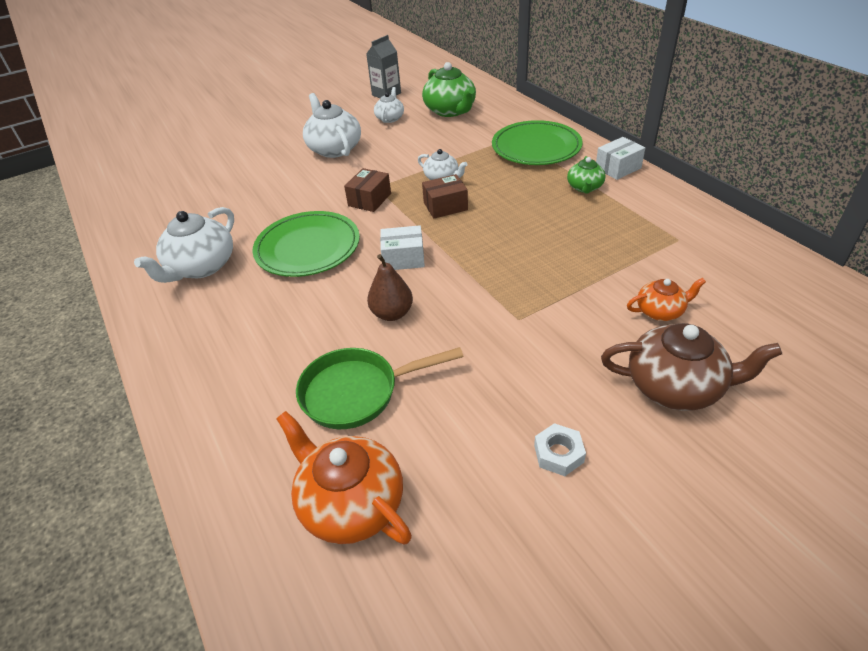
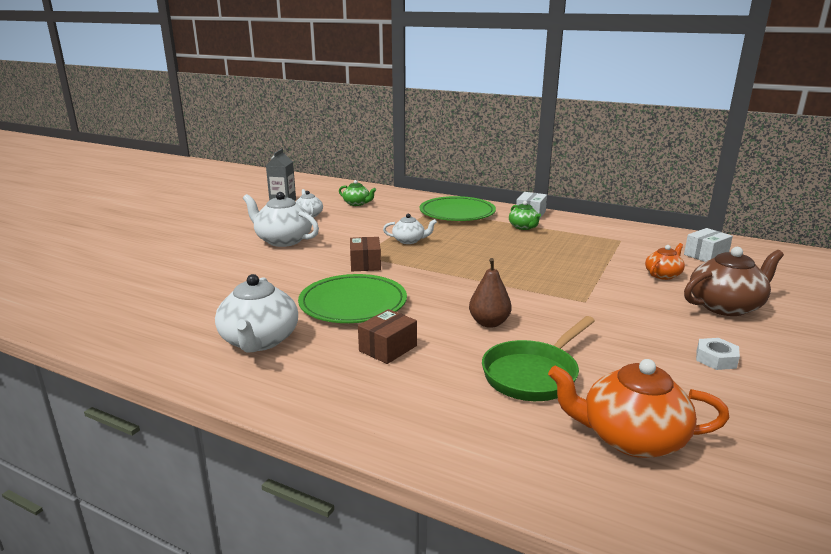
camera: 35 degrees left, 20 degrees down
white box [380,225,425,270] -> white box moved to [684,228,733,262]
green teapot [422,62,476,117] -> green teapot [339,180,376,206], size x0.57
brown box [422,174,468,218] -> brown box moved to [358,309,417,364]

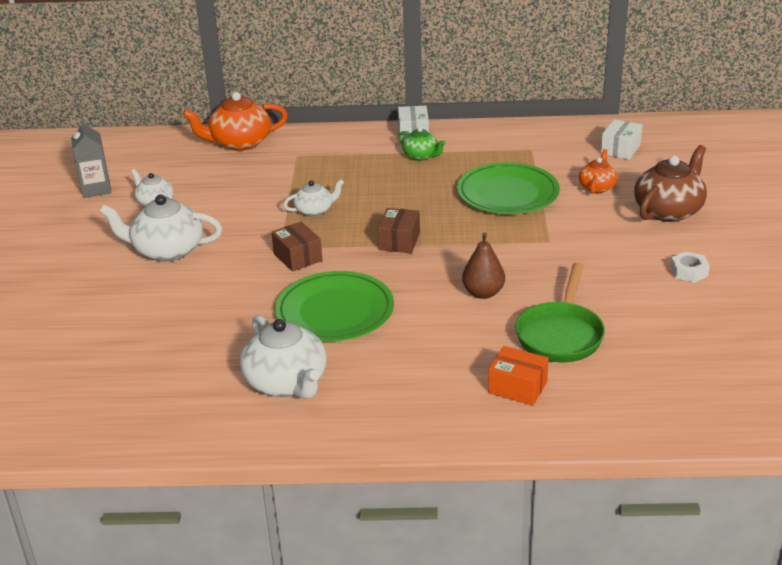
camera: 25 degrees left, 10 degrees up
green teapot [339,180,376,206] -> none
brown box [358,309,417,364] -> brown box moved to [378,208,420,253]
green plate [420,196,496,221] -> green plate moved to [457,162,560,214]
orange teapot [548,359,730,458] -> orange teapot moved to [182,92,288,151]
none -> orange box [488,346,549,406]

